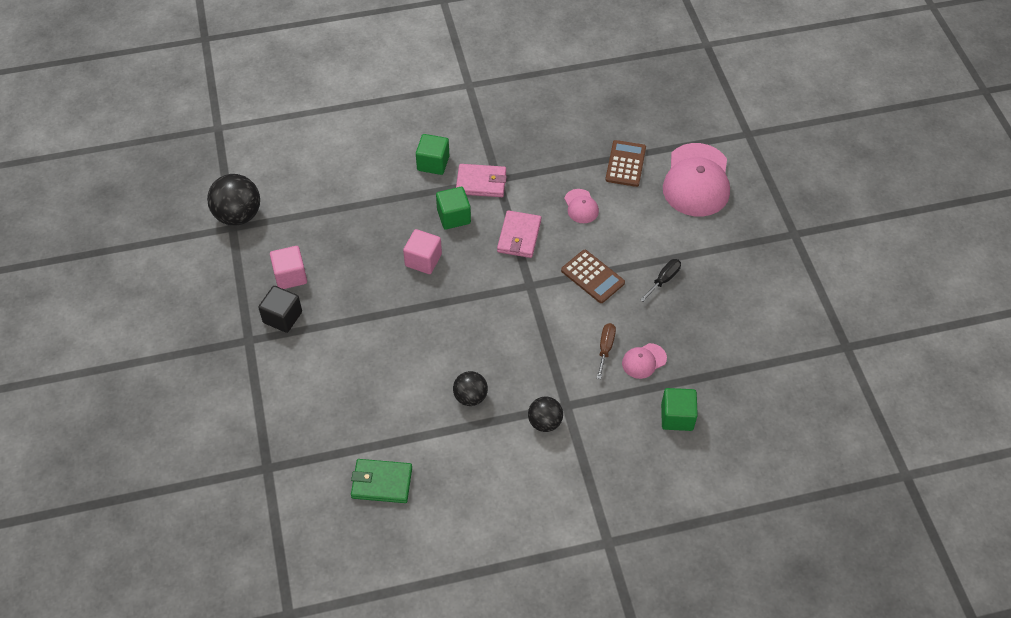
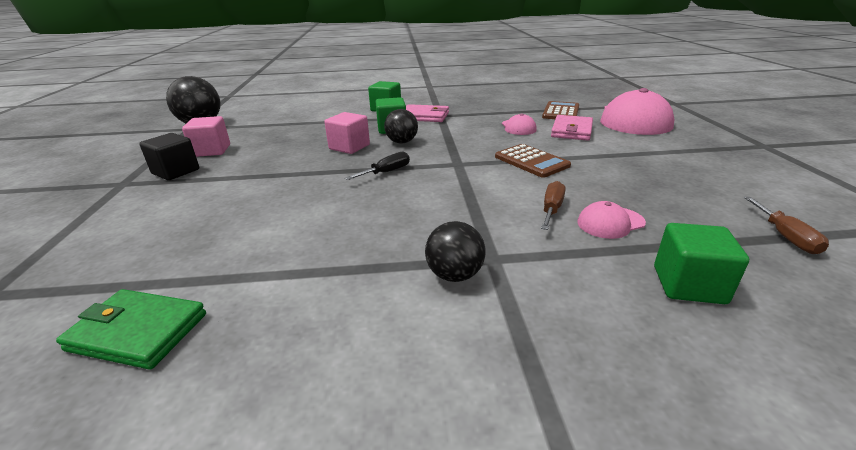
camera: 10 degrees right, 25 degrees down
black ball [453,371,488,406] -> black ball moved to [384,109,418,144]
pink wallet [497,210,541,258] -> pink wallet moved to [551,115,593,141]
black screwdriver [640,259,681,302] -> black screwdriver moved to [345,152,410,180]
none -> brown screwdriver [744,197,829,254]

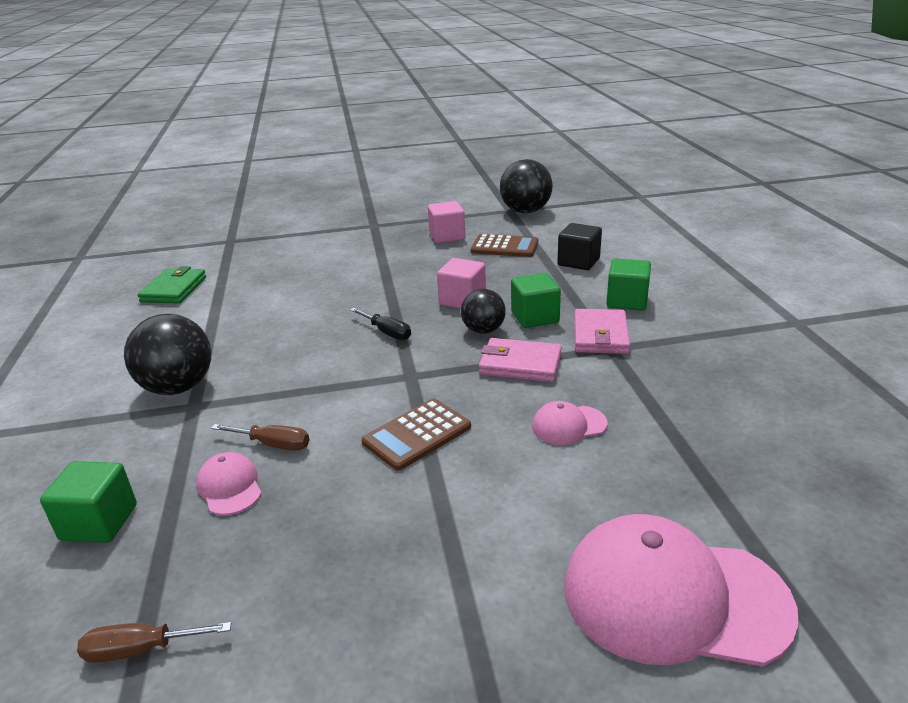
camera: 85 degrees right, 0 degrees up
black cube [139,133,199,180] -> black cube moved to [557,223,602,270]
black ball [425,221,486,282] -> black ball [124,314,212,395], size x1.62
brown calculator [542,101,579,119] -> brown calculator moved to [471,234,538,257]
pink wallet [551,115,593,141] -> pink wallet moved to [479,338,562,382]

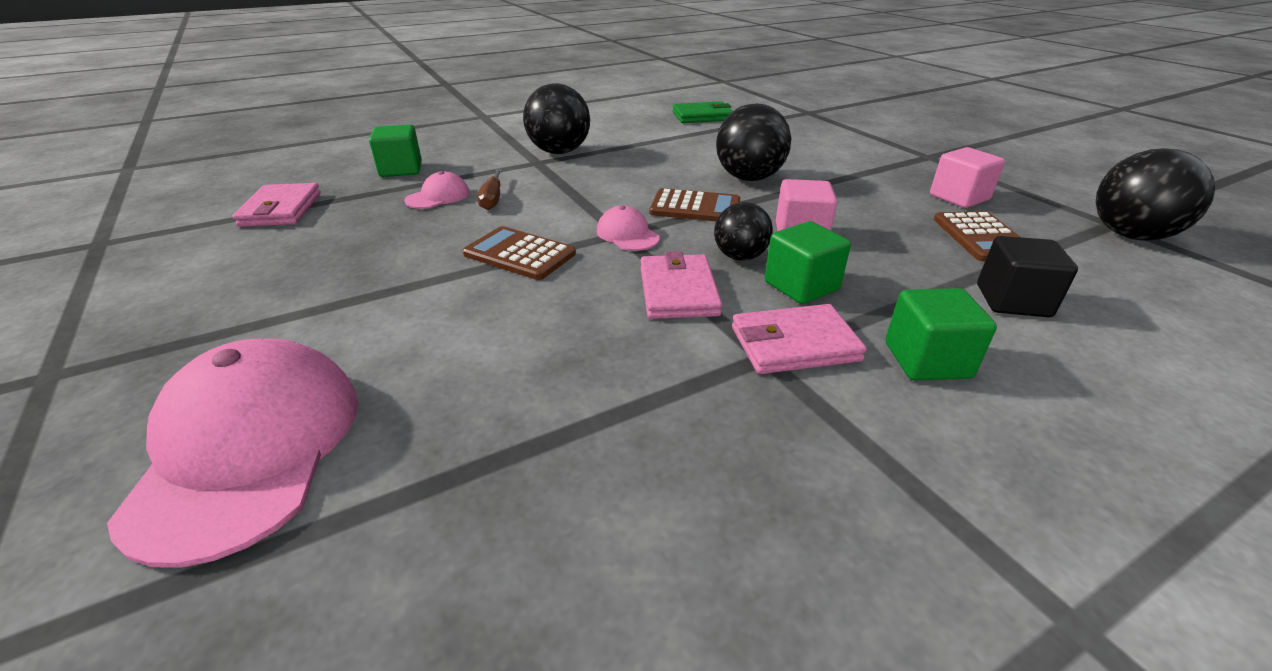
camera: 70 degrees right, 5 degrees up
brown screwdriver [77,622,231,663] -> pink wallet [233,183,321,227]
black screwdriver [350,308,411,340] -> brown calculator [649,188,740,221]
pink cap [532,401,608,445] -> pink cap moved to [597,206,660,251]
none -> black ball [716,104,791,181]

